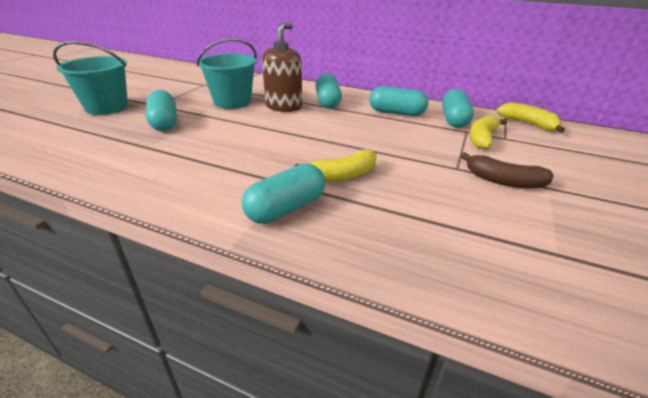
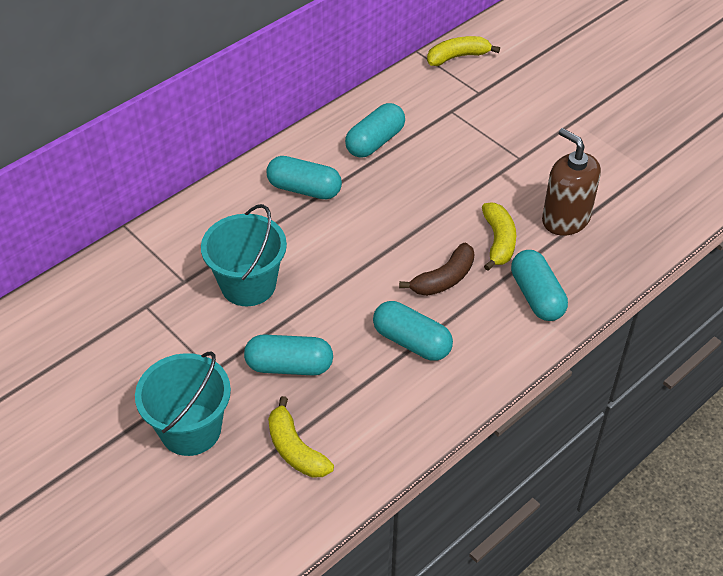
camera: 65 degrees left, 15 degrees up
brown soap dispenser [262,23,302,112] -> brown soap dispenser moved to [542,128,601,236]
turquoise capsule [442,89,474,128] -> turquoise capsule moved to [373,301,453,361]
brown banana [461,152,554,188] -> brown banana moved to [399,243,474,296]
yellow banana [469,115,507,149] -> yellow banana moved to [268,396,334,478]

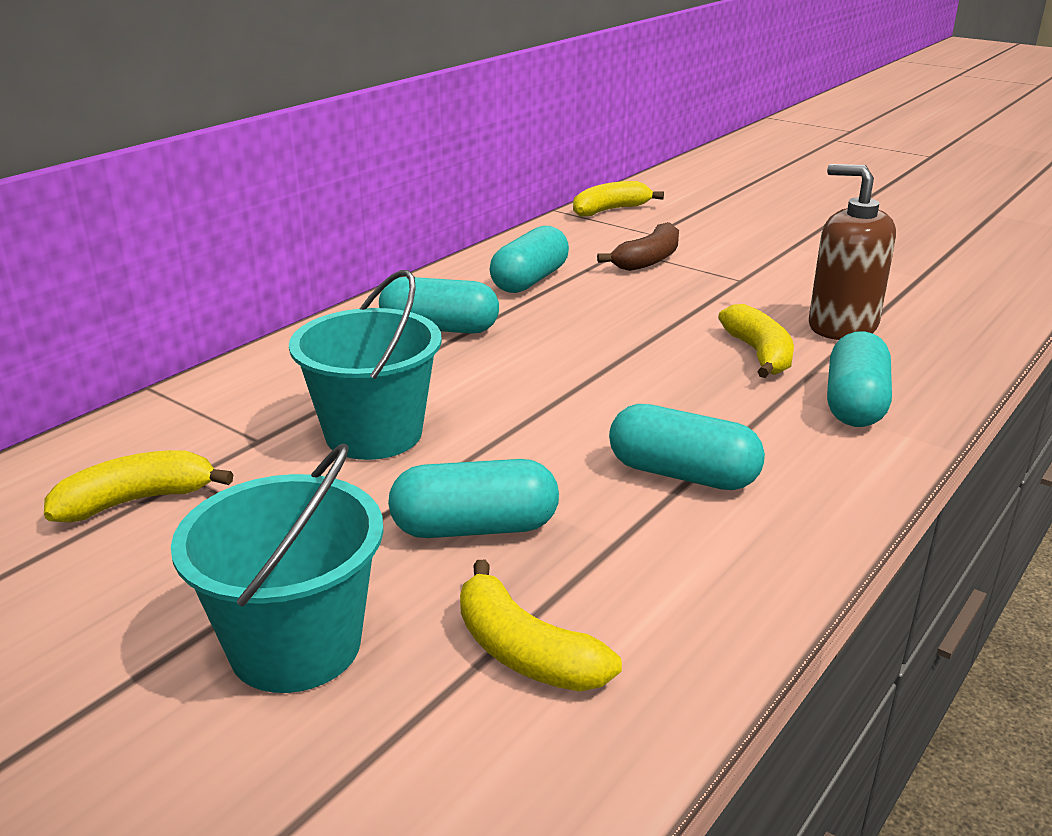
camera: 10 degrees left, 20 degrees down
brown banana [399,243,474,296] -> brown banana moved to [597,222,679,271]
turquoise capsule [511,250,568,321] -> turquoise capsule turned 45 degrees clockwise [827,331,892,427]
none -> yellow banana [44,450,234,522]

